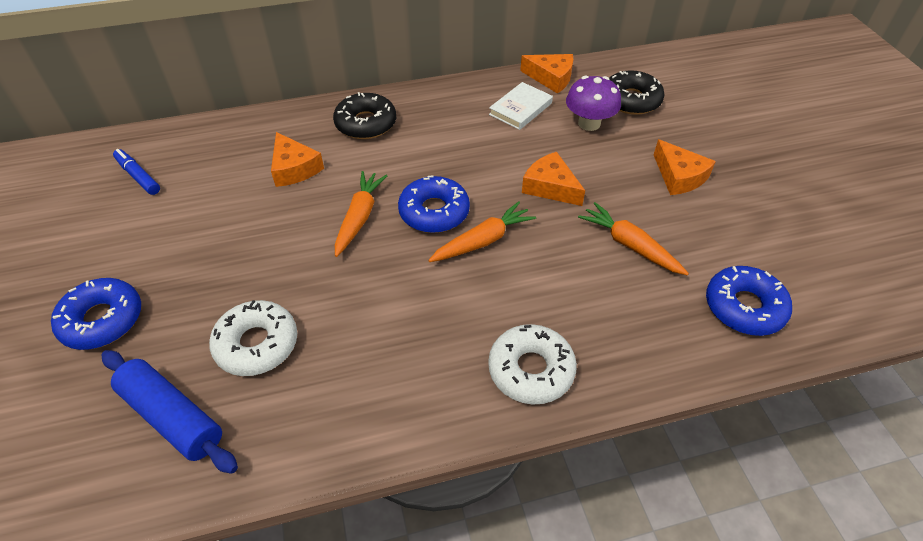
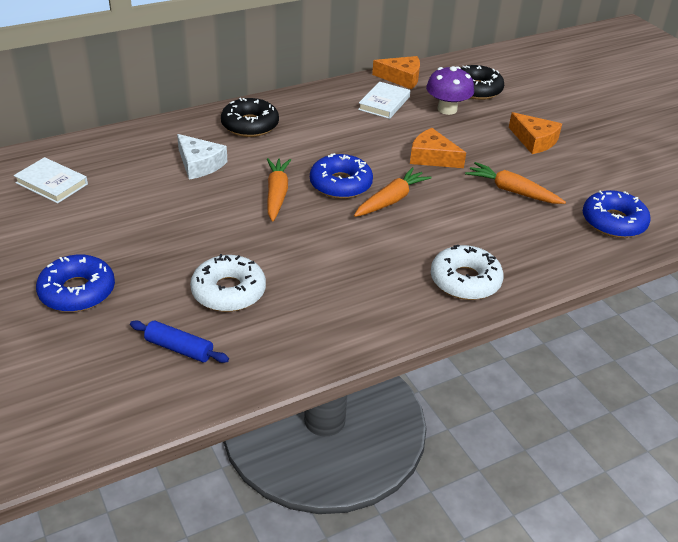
camera: 15 degrees left, 10 degrees down
blue rolling pin [101,350,238,474] -> blue rolling pin [130,320,229,363], size x0.63
blue marker [113,149,160,195] -> white book [14,157,88,203]
orange cheese [271,132,324,187] -> white cheese [177,134,227,180]

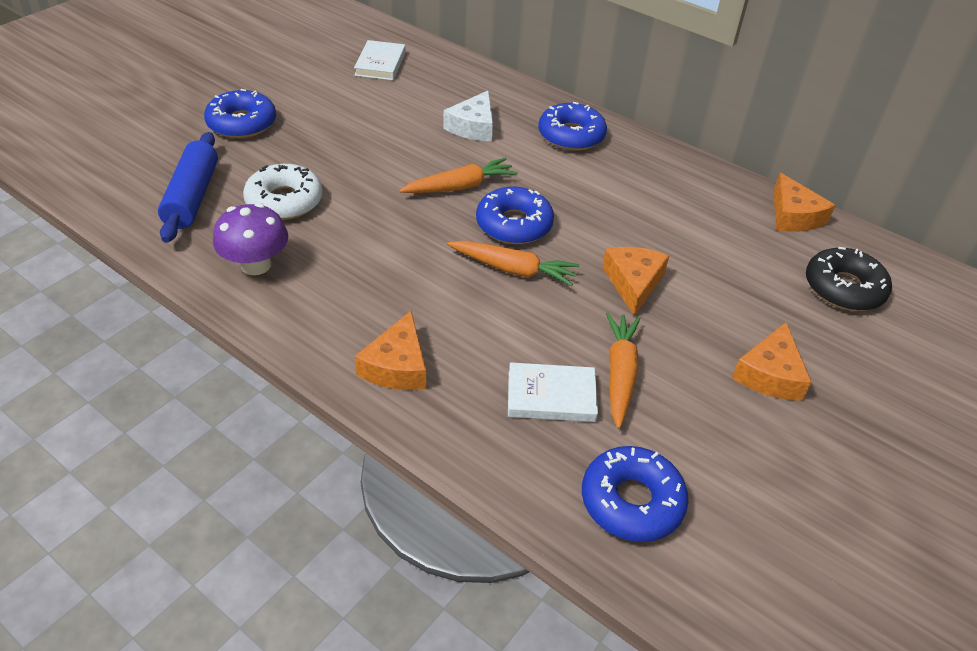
camera: 65 degrees right, 5 degrees up
blue rolling pin [130,320,229,363] -> blue rolling pin [158,132,218,243], size x1.60
black donut [221,98,279,137] -> blue donut [538,102,607,151]
white book [358,82,410,119] -> white book moved to [508,362,598,422]
purple mushroom [426,66,474,115] -> purple mushroom moved to [213,203,288,275]
white donut [431,245,504,300] -> orange cheese [355,311,426,390]

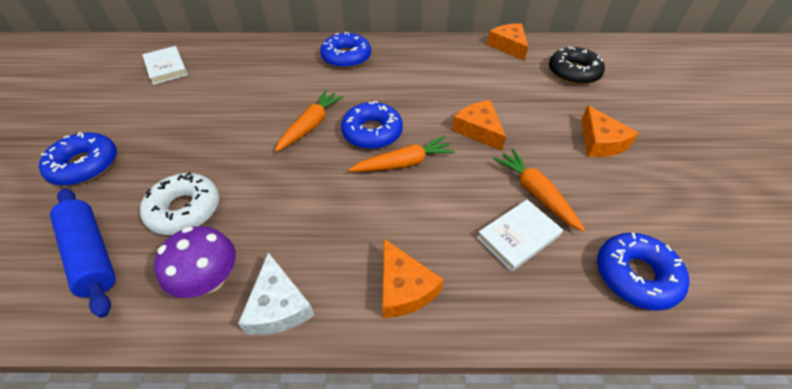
camera: 35 degrees left, 5 degrees up
white cheese [443,90,493,141] -> white cheese moved to [238,252,315,335]
orange cheese [774,173,835,231] -> orange cheese turned 150 degrees counterclockwise [487,23,528,61]

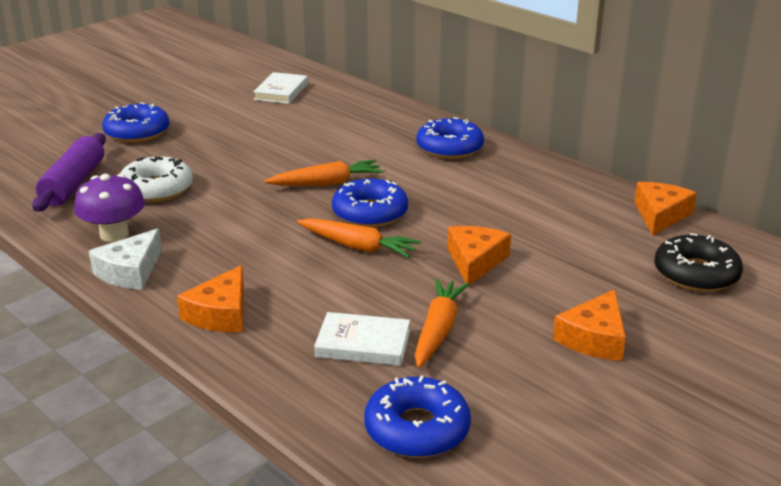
camera: 45 degrees right, 20 degrees down
blue rolling pin [50,188,116,318] -> purple rolling pin [32,133,106,212]

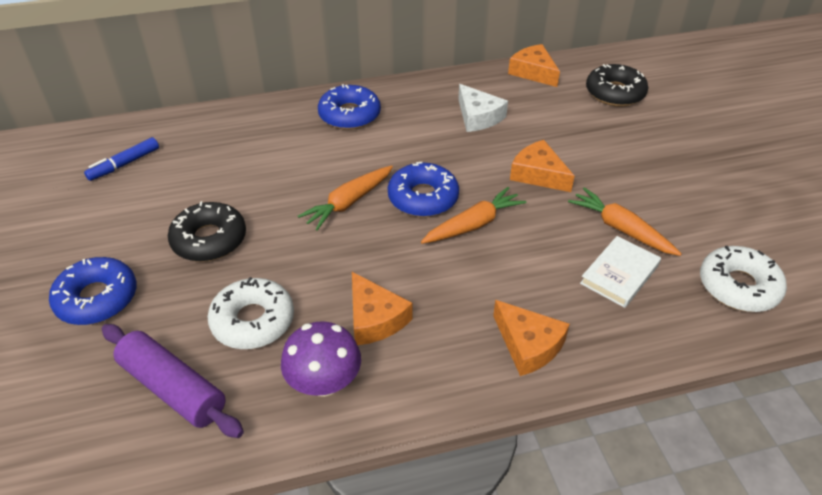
camera: 60 degrees left, 15 degrees up
white cheese [89,228,162,290] -> white cheese moved to [458,84,508,132]
white book [253,72,308,104] -> blue marker [84,137,159,181]
orange carrot [264,160,383,186] -> orange carrot turned 150 degrees counterclockwise [298,165,393,230]
blue donut [364,376,471,458] -> white donut [700,246,787,312]
orange cheese [553,289,626,361] -> orange cheese moved to [352,272,413,345]
none -> black donut [168,201,246,262]

